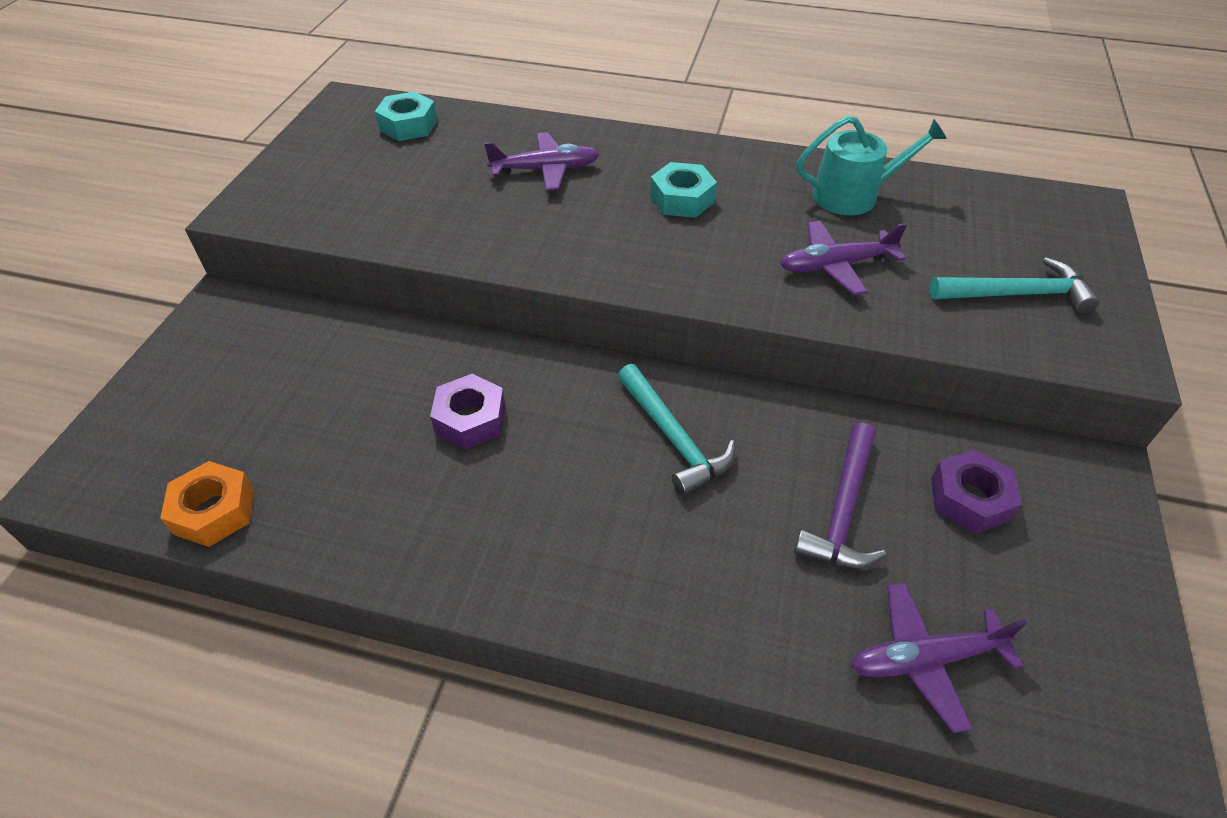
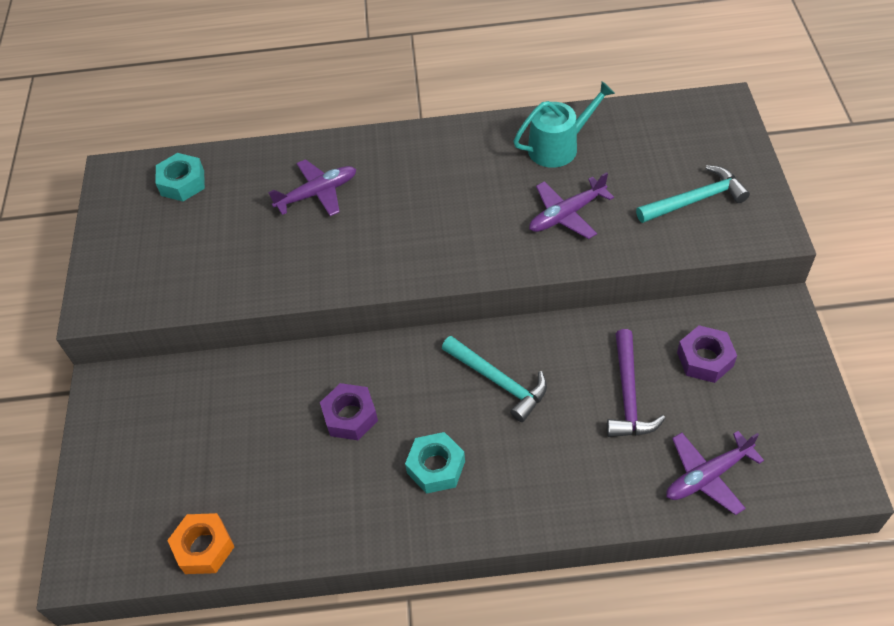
camera: 15 degrees left, 5 degrees up
turquoise nut [650,162,717,218] -> turquoise nut moved to [405,432,465,494]

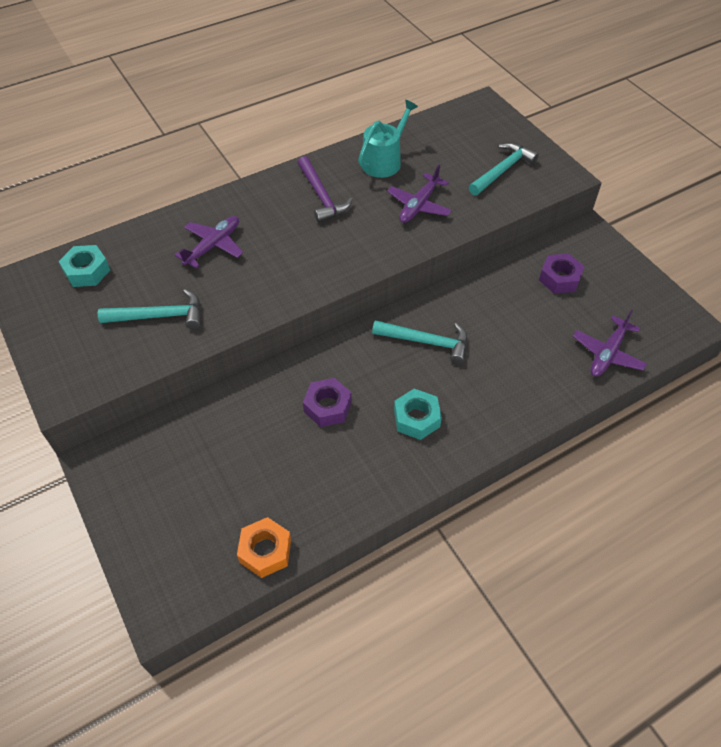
camera: 30 degrees left, 0 degrees up
purple hammer [607,329,665,437] -> purple hammer moved to [298,156,353,222]
none -> turquoise hammer [98,289,201,329]

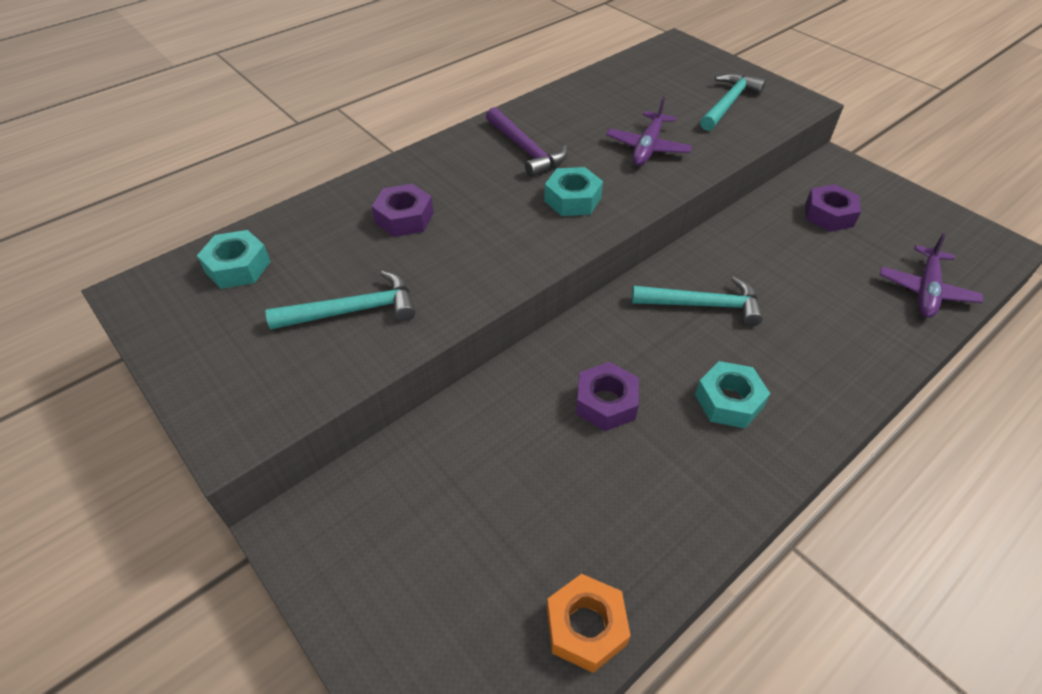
camera: 10 degrees left, 5 degrees down
purple plane [174,216,243,268] -> purple nut [372,184,434,237]
turquoise watering can [358,100,418,178] -> none
none -> turquoise nut [544,167,603,216]

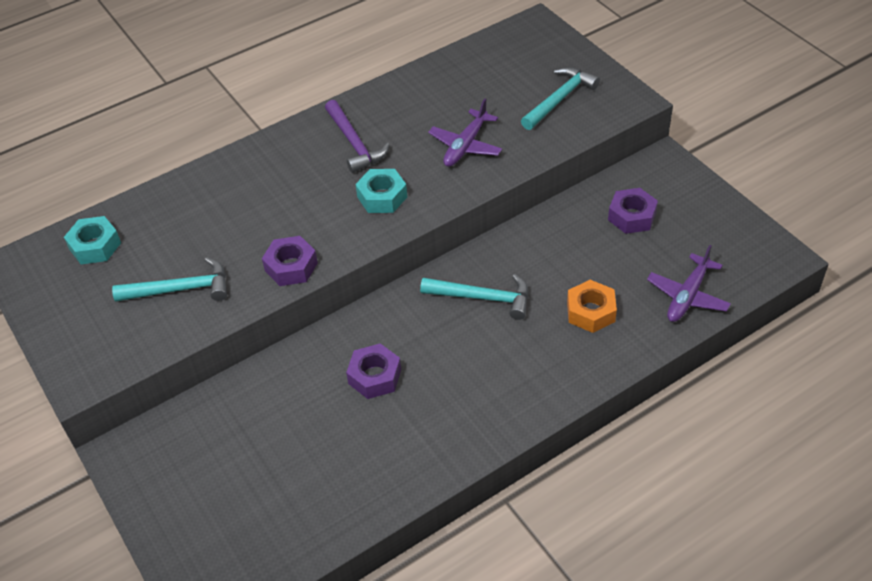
camera: 10 degrees right, 0 degrees up
purple nut [372,184,434,237] -> purple nut moved to [262,236,318,286]
orange nut [547,574,631,673] -> orange nut moved to [567,280,617,333]
turquoise nut [695,361,770,428] -> none

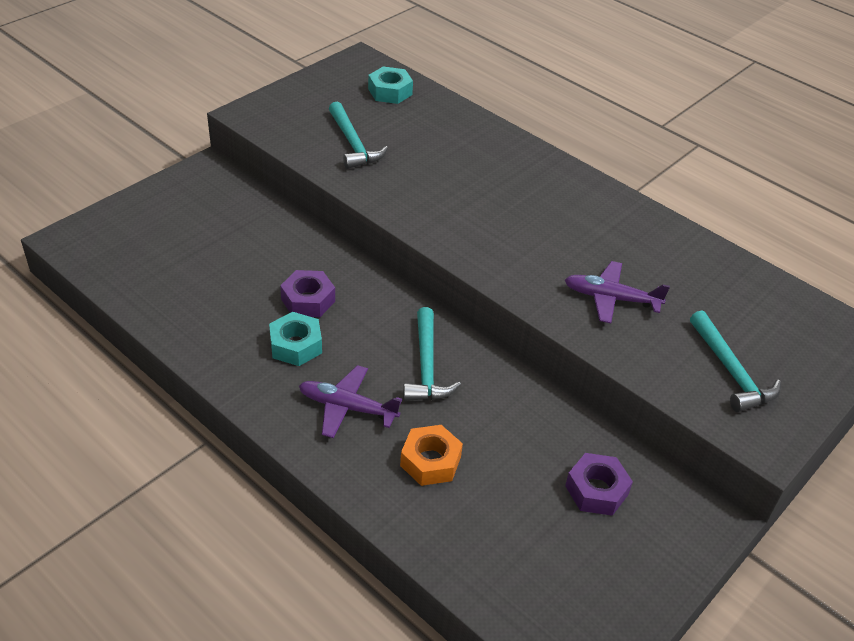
camera: 70 degrees right, 5 degrees down
purple nut [262,236,318,286] -> none
purple hammer [325,100,390,173] -> none
turquoise nut [355,169,407,213] -> turquoise nut moved to [269,312,322,366]
turquoise hammer [521,67,600,130] -> turquoise hammer turned 45 degrees clockwise [690,311,781,412]
purple plane [647,245,731,322] -> purple plane moved to [299,365,402,438]

